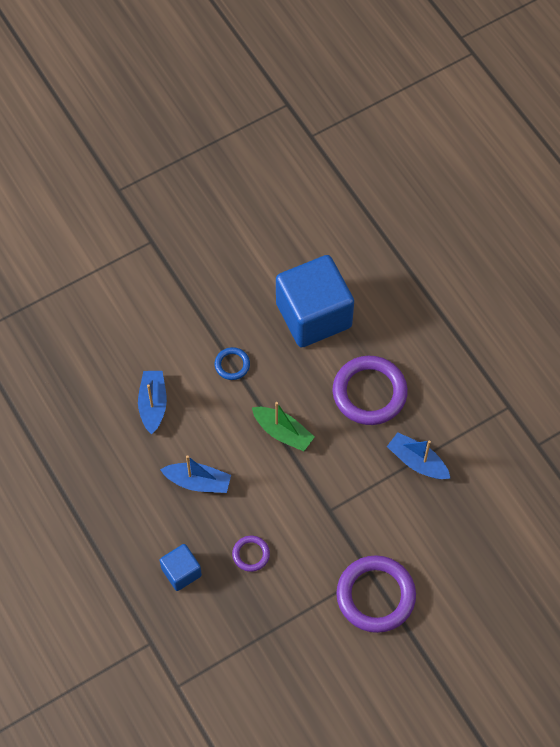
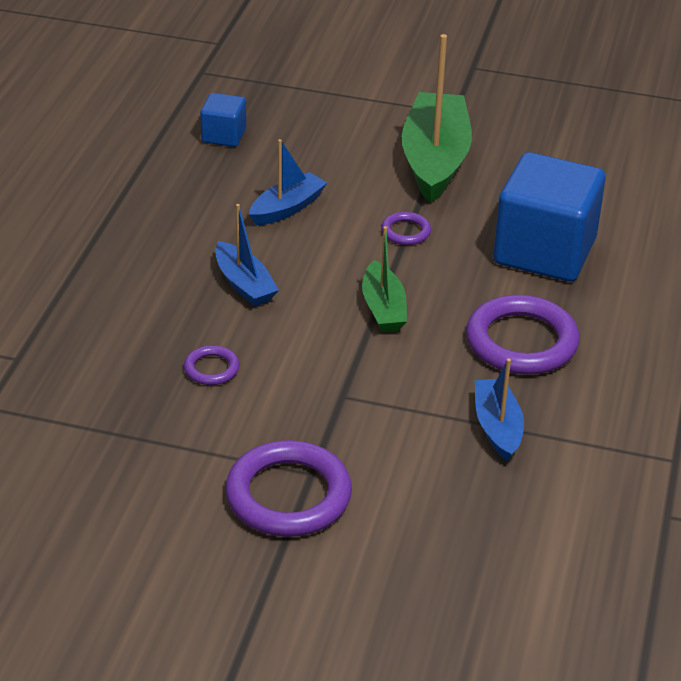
camera: 45 degrees right, 25 degrees down
blue cube [160,544,202,591] -> blue cube moved to [200,93,246,147]
blue ring [214,347,250,380] -> purple ring [381,212,431,245]
none -> green boat [402,34,472,203]

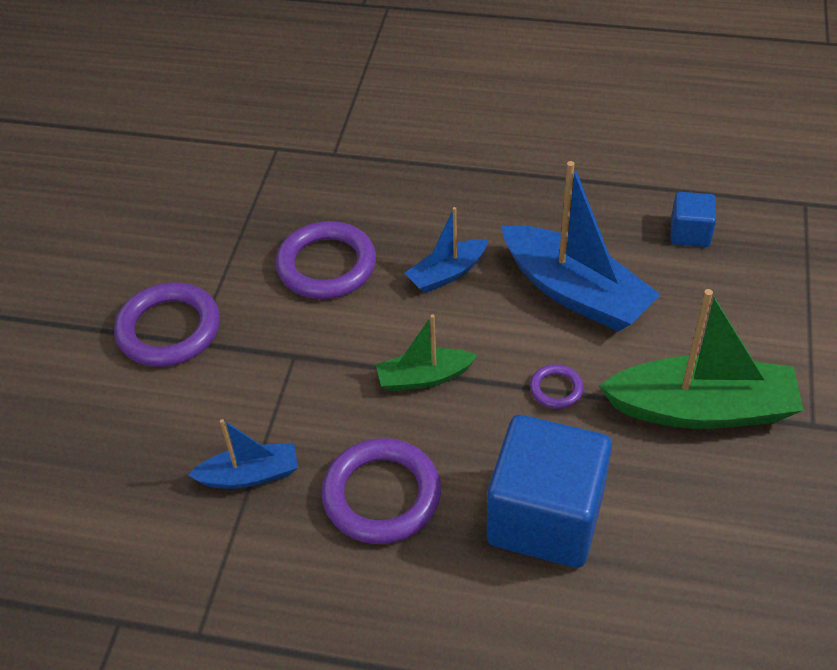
camera: 90 degrees right, 10 degrees up
purple ring [184,345,240,385] -> purple ring [275,221,376,299], size x2.09
blue boat [249,139,327,226] -> blue boat [501,161,661,332], size x1.85

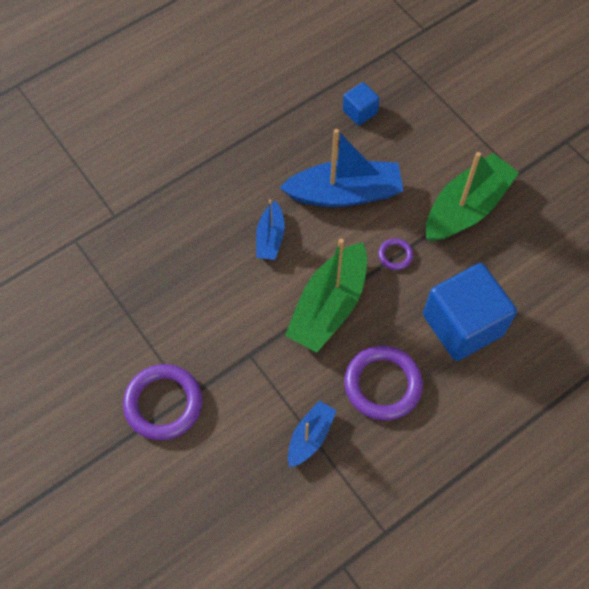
camera: 50 degrees left, 15 degrees up
purple ring [275,221,376,299] -> none
green boat [375,314,478,391] -> green boat [285,239,367,353], size x1.85

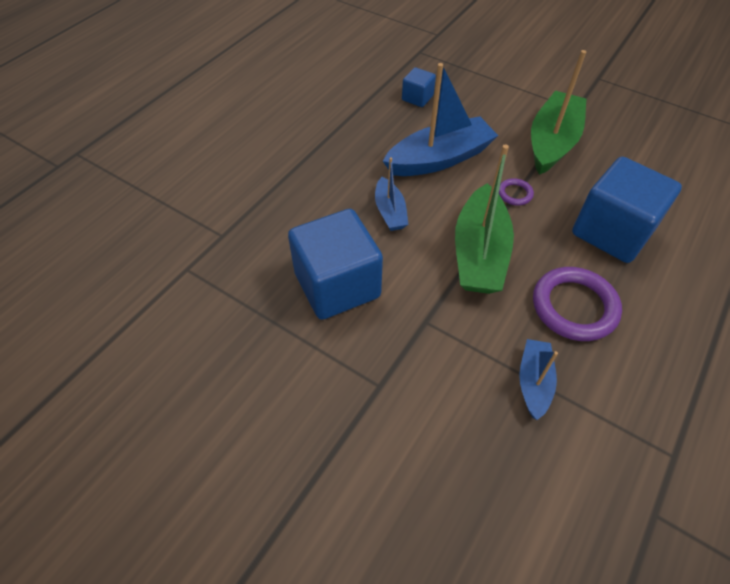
camera: 20 degrees left, 10 degrees down
purple ring [123,364,202,440] -> none
none -> blue cube [288,209,383,320]

